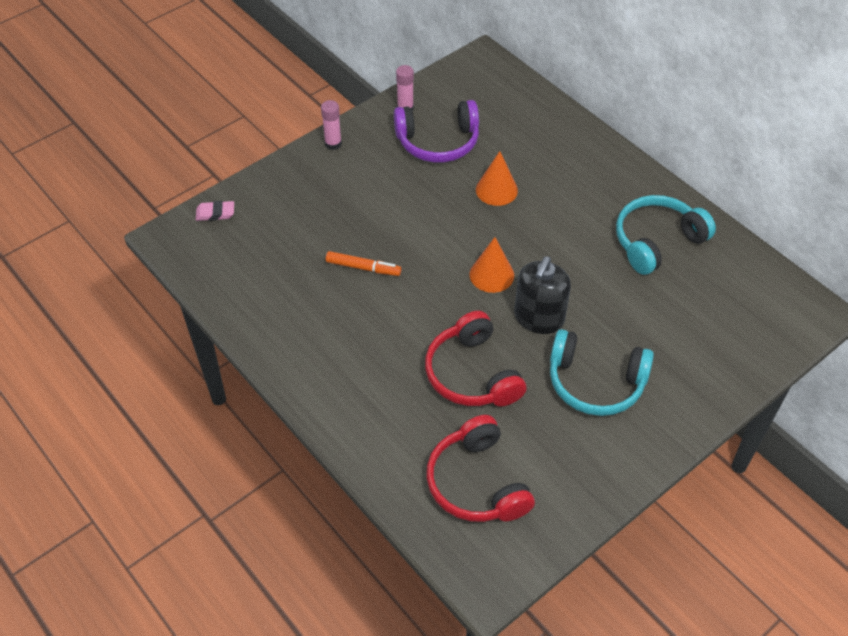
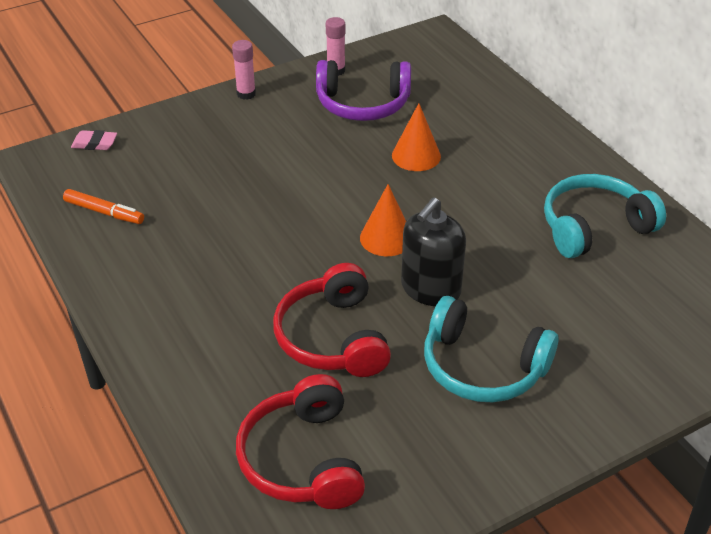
camera: 10 degrees right, 10 degrees down
orange marker [326,251,401,276] -> orange marker moved to [63,189,144,224]

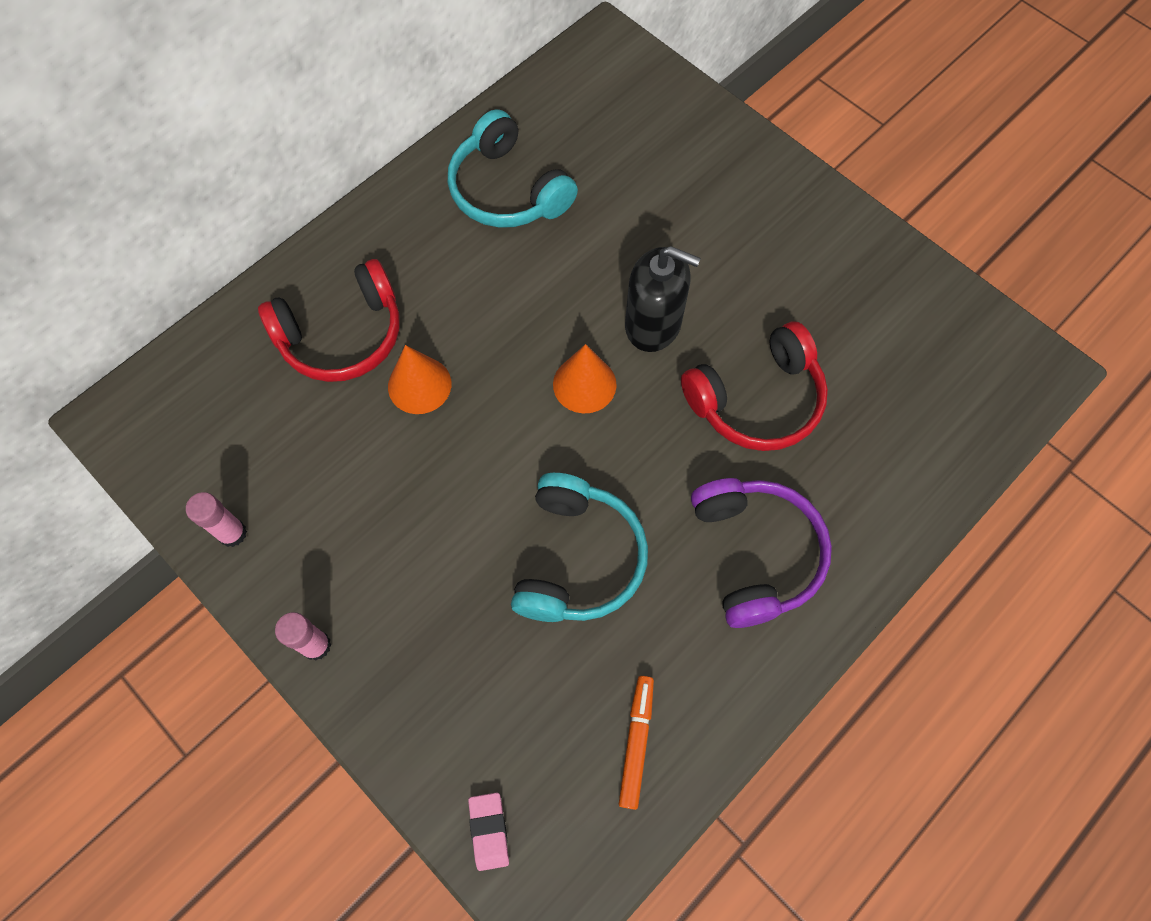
camera: 105 degrees left, 25 degrees up
red headphones [236,374,365,509] -> red headphones moved to [258,259,399,382]
purple headphones [316,60,411,121] -> purple headphones moved to [691,478,832,628]
turquoise headphones [424,296,558,402] -> turquoise headphones moved to [511,473,648,622]

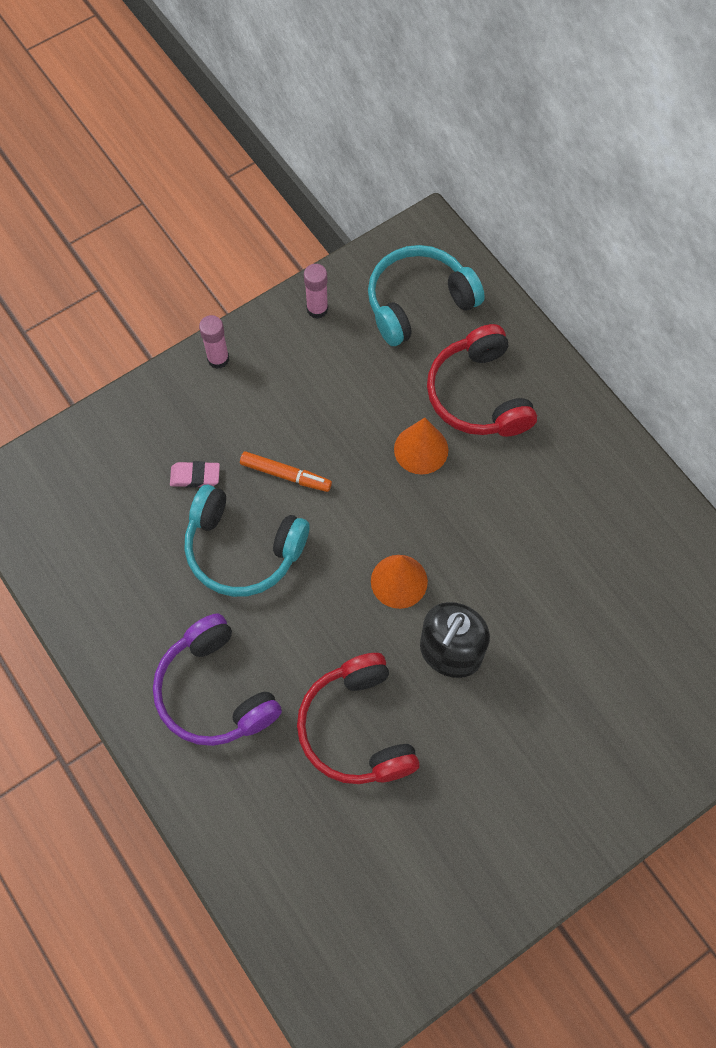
camera: 100 degrees right, 0 degrees up
turquoise headphones [448,109,578,228] -> turquoise headphones moved to [368,245,485,346]
pink eraser [468,792,509,871] -> pink eraser moved to [170,461,220,488]
orange marker [619,676,654,810] -> orange marker moved to [240,451,332,492]
purple headphones [691,478,832,628] -> purple headphones turned 60 degrees clockwise [153,613,282,746]

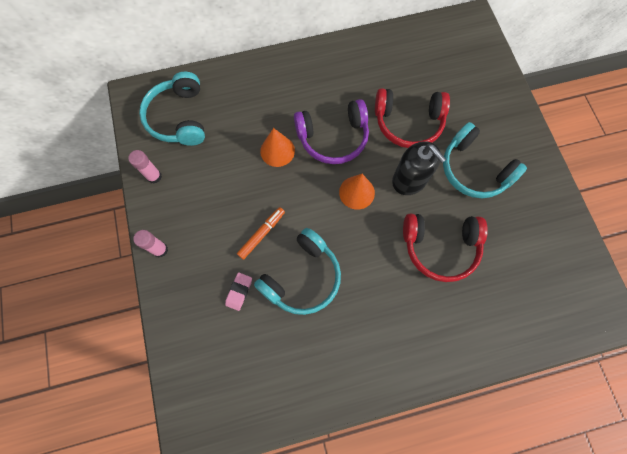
camera: 70 degrees left, 5 degrees up
purple headphones [153,613,282,746] -> purple headphones moved to [294,99,369,164]
red headphones [427,324,537,437] -> red headphones moved to [375,88,450,148]
none -> turquoise headphones [443,122,527,198]

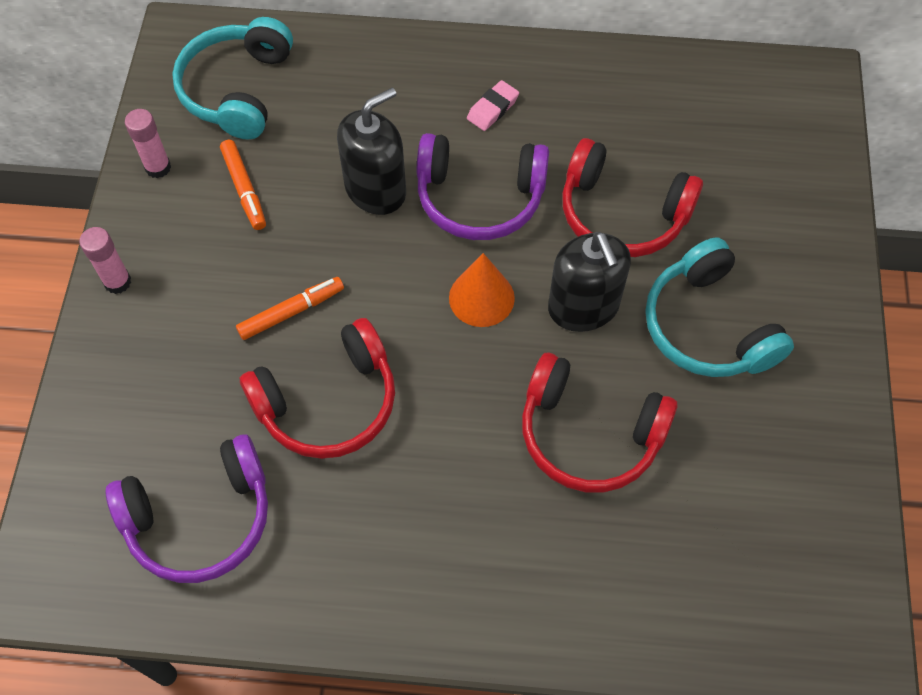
camera: 20 degrees right, 10 degrees down
pink eraser [225,272,252,311] -> pink eraser moved to [467,80,519,131]
turquoise headphones [254,228,341,315] -> red headphones [240,318,395,459]
orange cone [260,128,295,167] -> black soap dispenser [337,88,406,215]
none -> purple headphones [106,434,268,583]
none -> orange marker [220,140,266,230]

